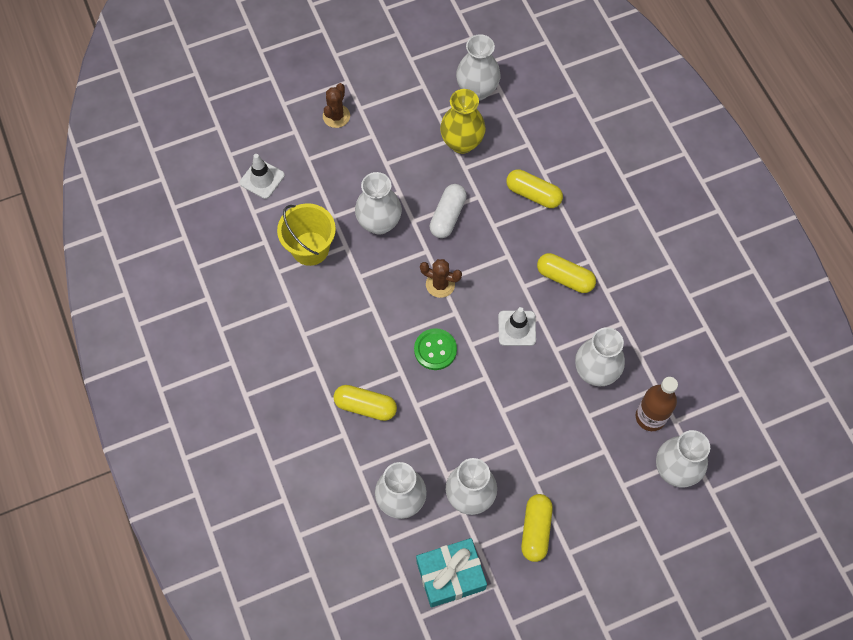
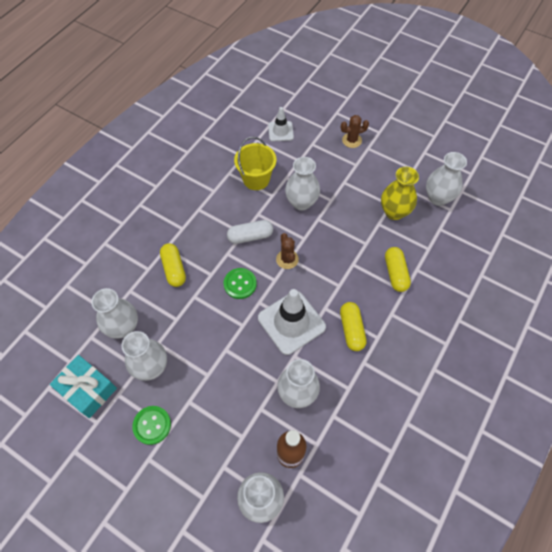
camera: 55 degrees right, 5 degrees down
white capsule [430,184,467,238] -> white capsule moved to [227,220,273,244]
white traffic cone [498,307,536,346] -> white traffic cone [258,289,326,355], size x1.78
yellow capsule [521,494,553,562] -> green button [132,406,171,445]

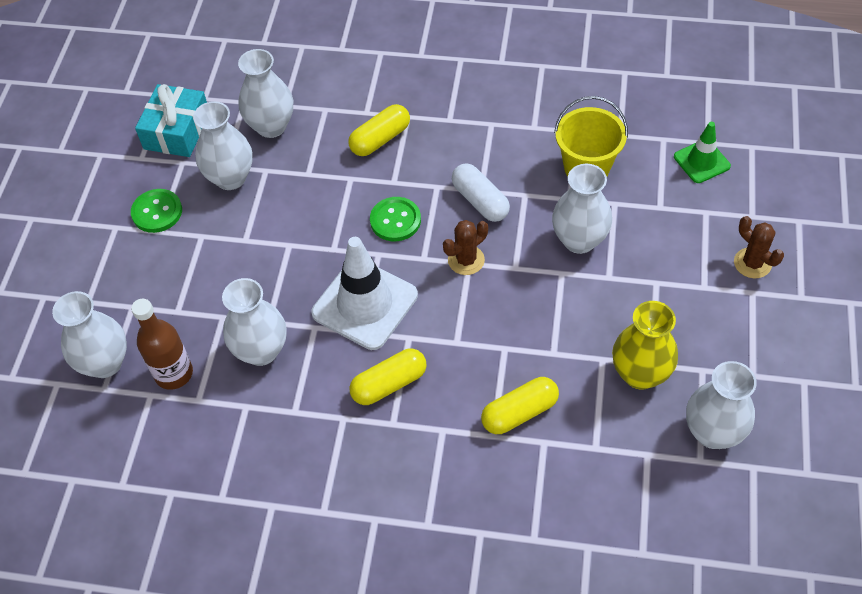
camera: 70 degrees right, 5 degrees down
white traffic cone [268,107,294,141] -> green traffic cone [674,122,731,183]

